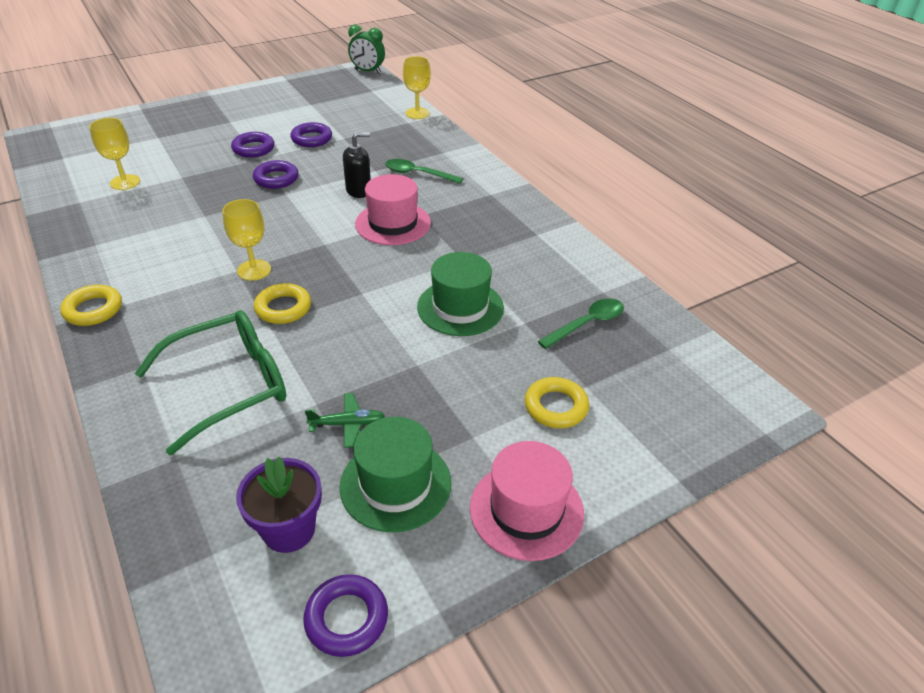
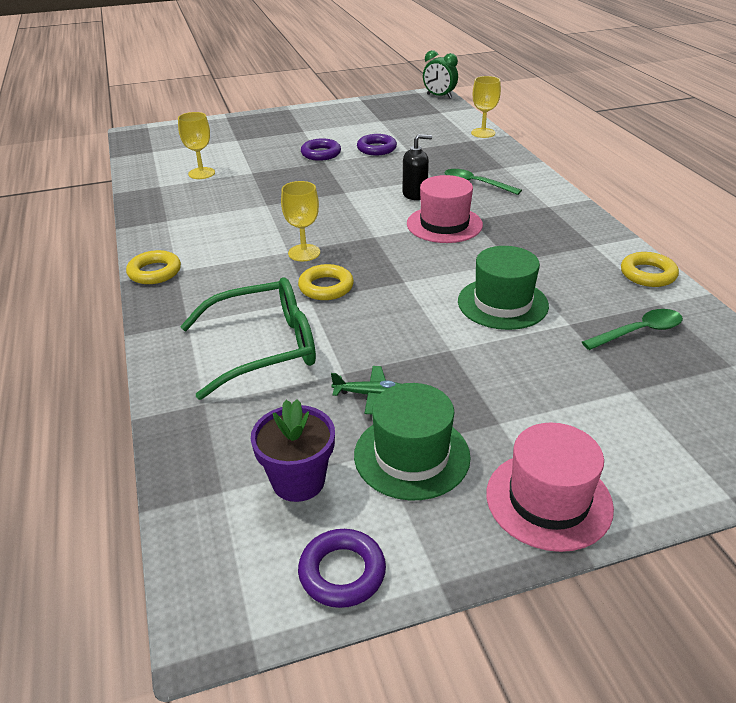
camera: 15 degrees right, 5 degrees down
purple ring [253,160,299,189] -> none
yellow ring [525,377,589,428] -> yellow ring moved to [621,252,679,287]

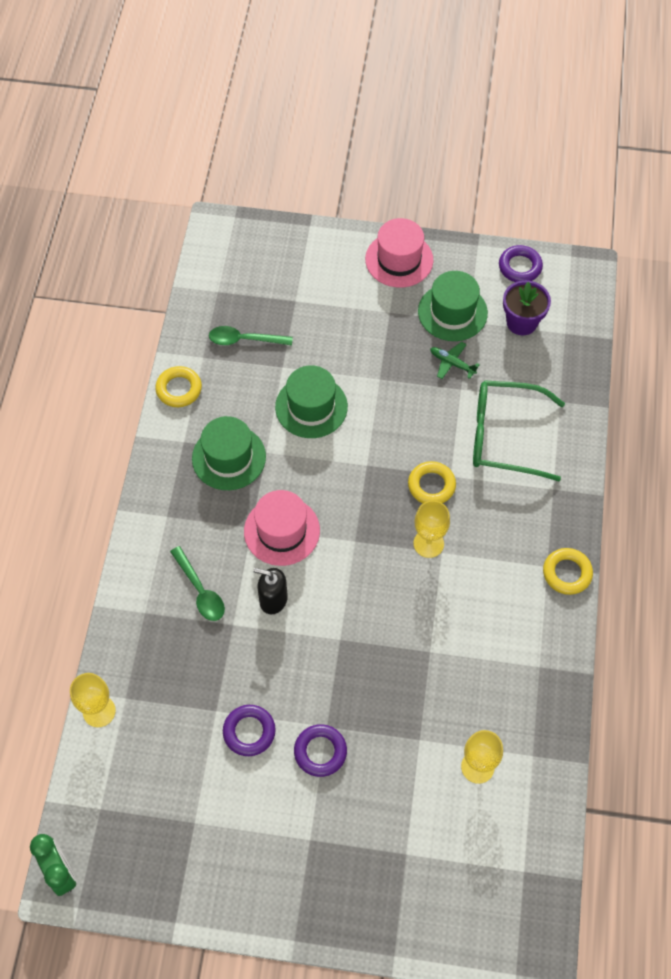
camera: 155 degrees left, 25 degrees up
none -> green hat [192,416,266,490]

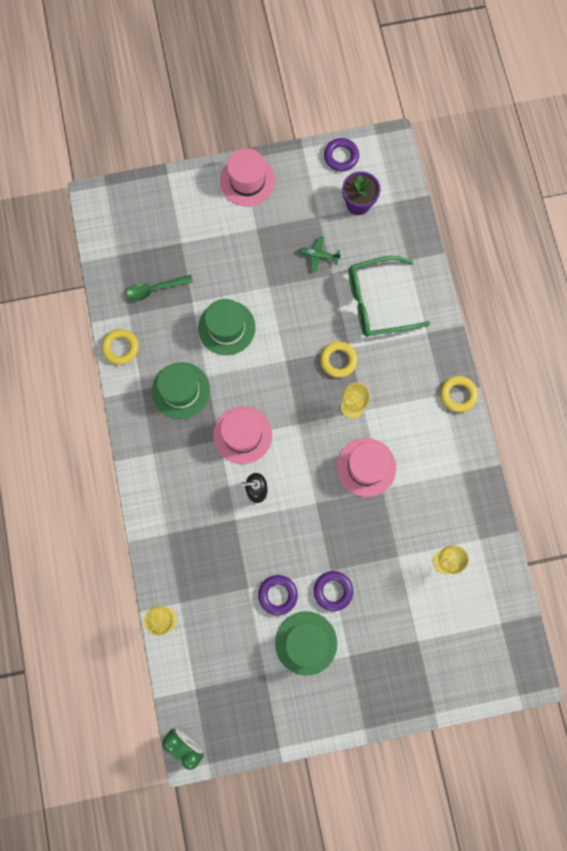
camera: 20 degrees left, 15 degrees up
green spoon [170,546,225,621] -> none
green hat [418,271,488,341] -> green hat moved to [275,611,337,676]
none -> pink hat [337,438,396,497]

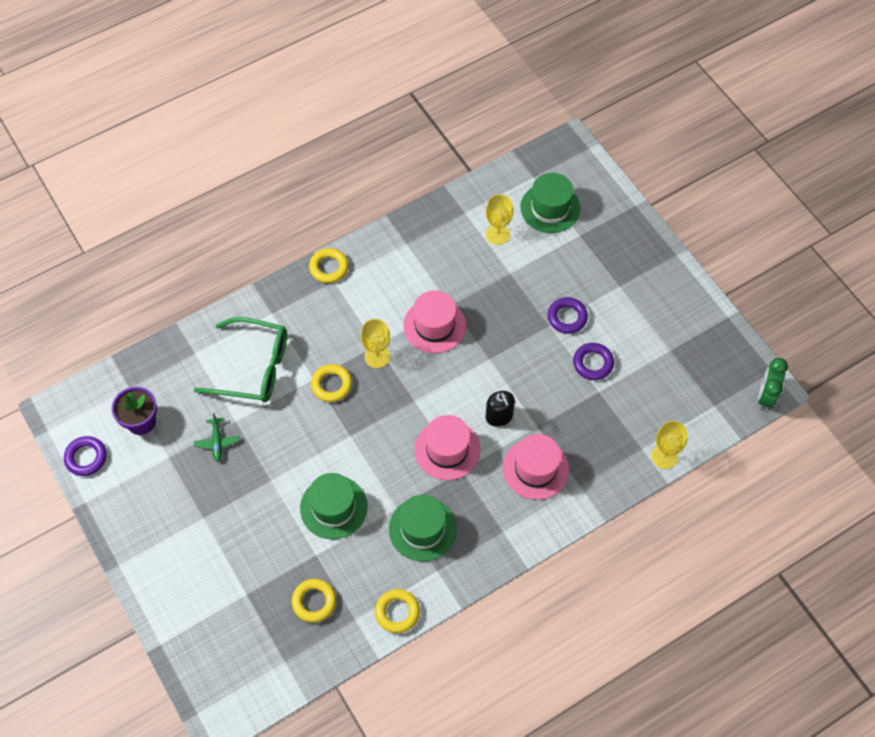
camera: 110 degrees left, 15 degrees down
green spoon [126,275,193,301] -> yellow ring [292,579,336,623]
pink hat [220,148,275,206] -> pink hat moved to [503,434,569,500]
green hat [275,611,337,676] -> green hat moved to [520,173,580,233]
green glasses [348,256,430,337] -> green glasses turned 45 degrees counterclockwise [194,317,287,402]

